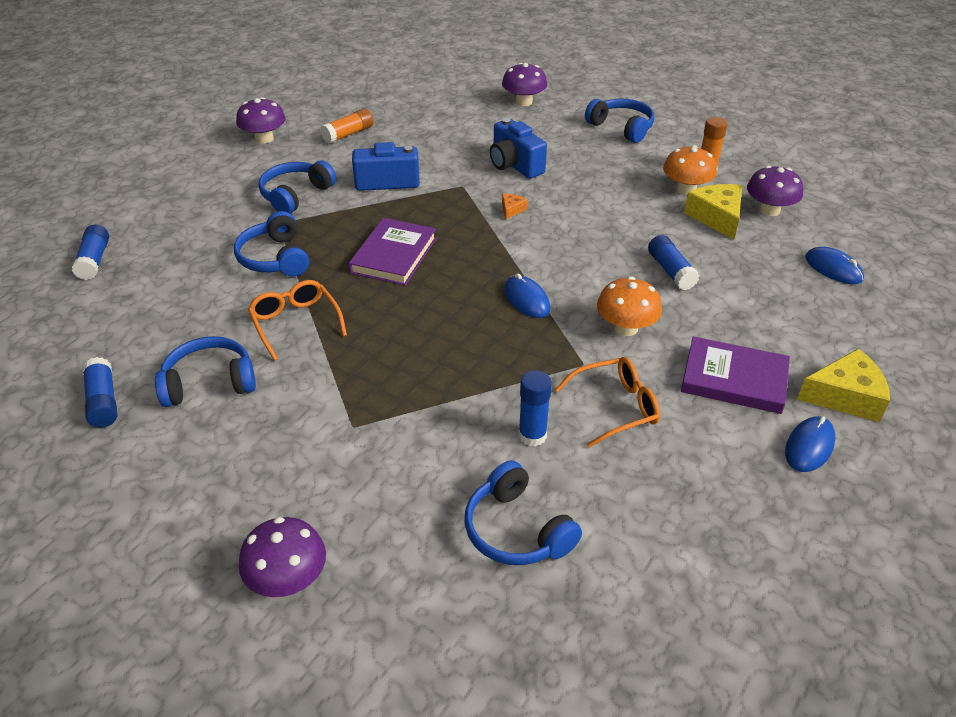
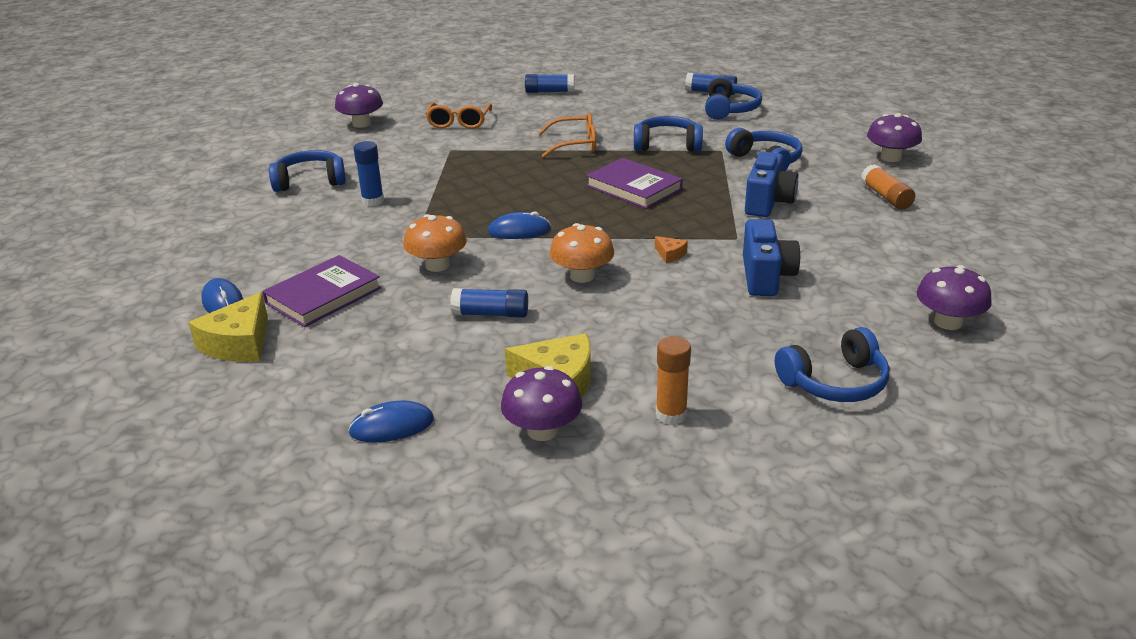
camera: 115 degrees right, 10 degrees down
blue headphones [155,336,256,407] -> blue headphones moved to [705,76,762,120]
blue camera [490,118,547,179] -> blue camera turned 105 degrees clockwise [743,219,800,296]
orange glasses [555,357,660,448] -> orange glasses moved to [426,103,492,129]
orange mushroom [663,145,717,195] -> orange mushroom moved to [550,223,614,283]

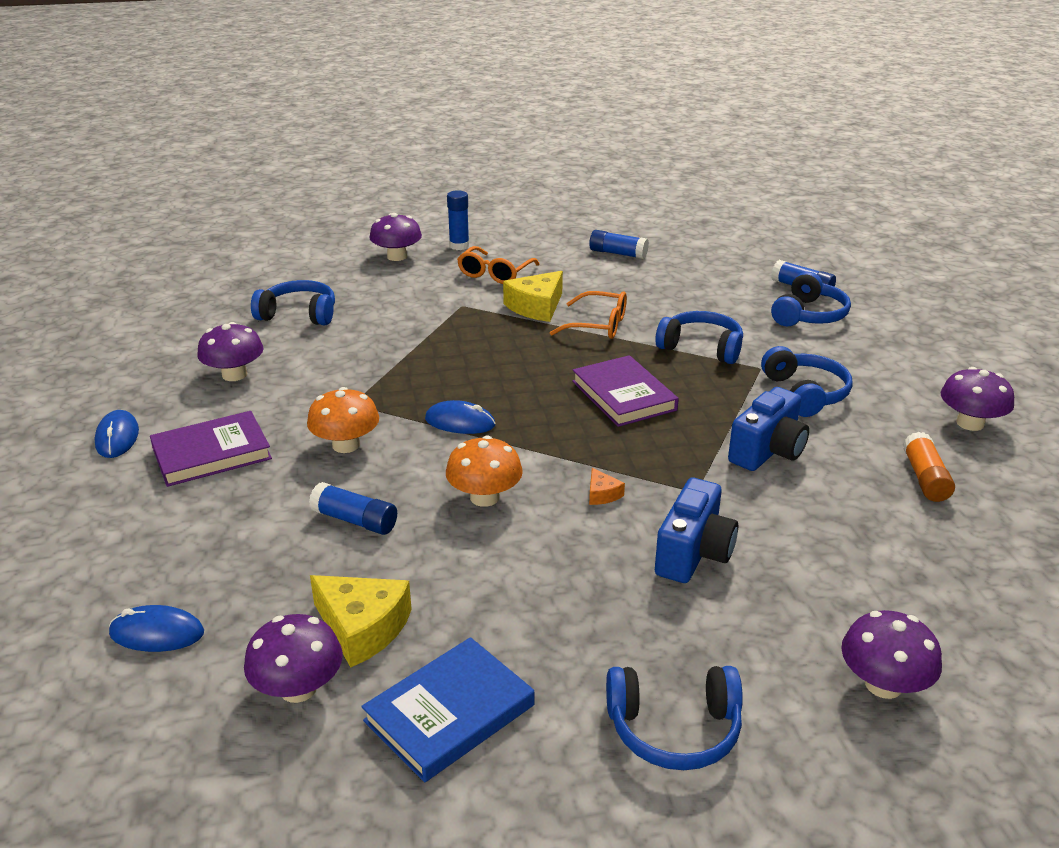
camera: 20 degrees right, 0 degrees up
yellow cheese [188,292,268,362] -> yellow cheese moved to [503,271,563,322]
blue glue stick [354,141,384,206] -> blue glue stick moved to [447,190,469,250]
orange glue stick [656,336,691,425] -> blue book [361,637,534,782]
none -> purple mushroom [197,322,264,381]

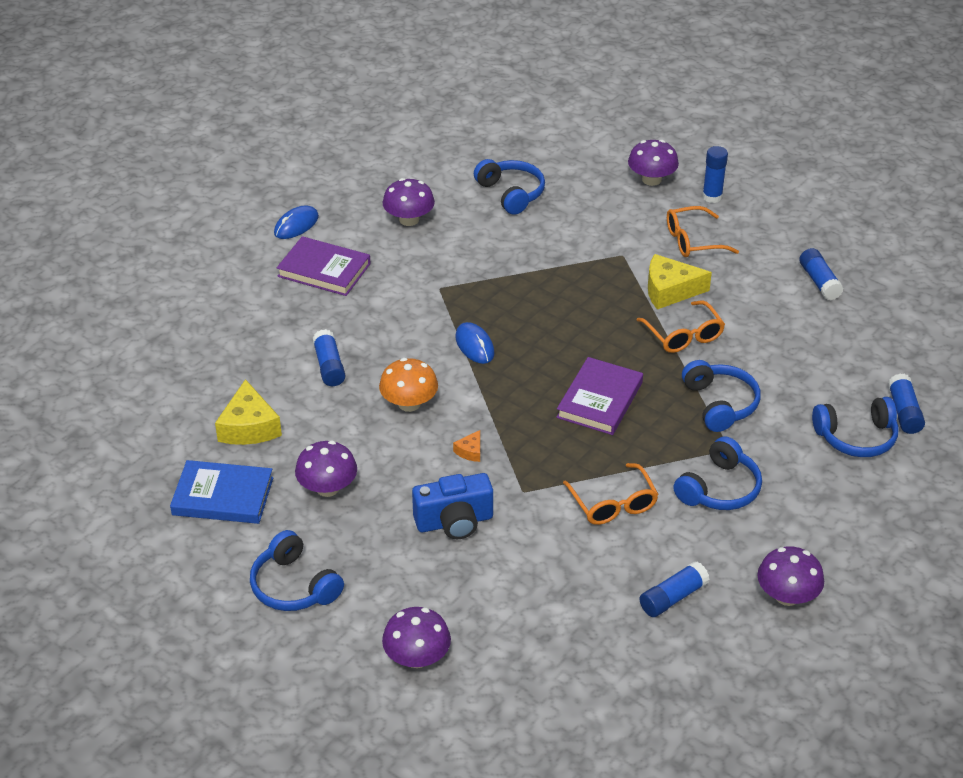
camera: 50 degrees right, 10 degrees up
blue mouse [109,605,204,652] -> none
purple mushroom [244,614,343,703] -> purple mushroom moved to [295,441,357,497]
orange mushroom [307,387,379,453] -> none
blue camera [728,387,809,471] -> orange glasses [563,463,659,525]
orange glue stick [903,432,955,502] -> blue glue stick [639,561,709,617]

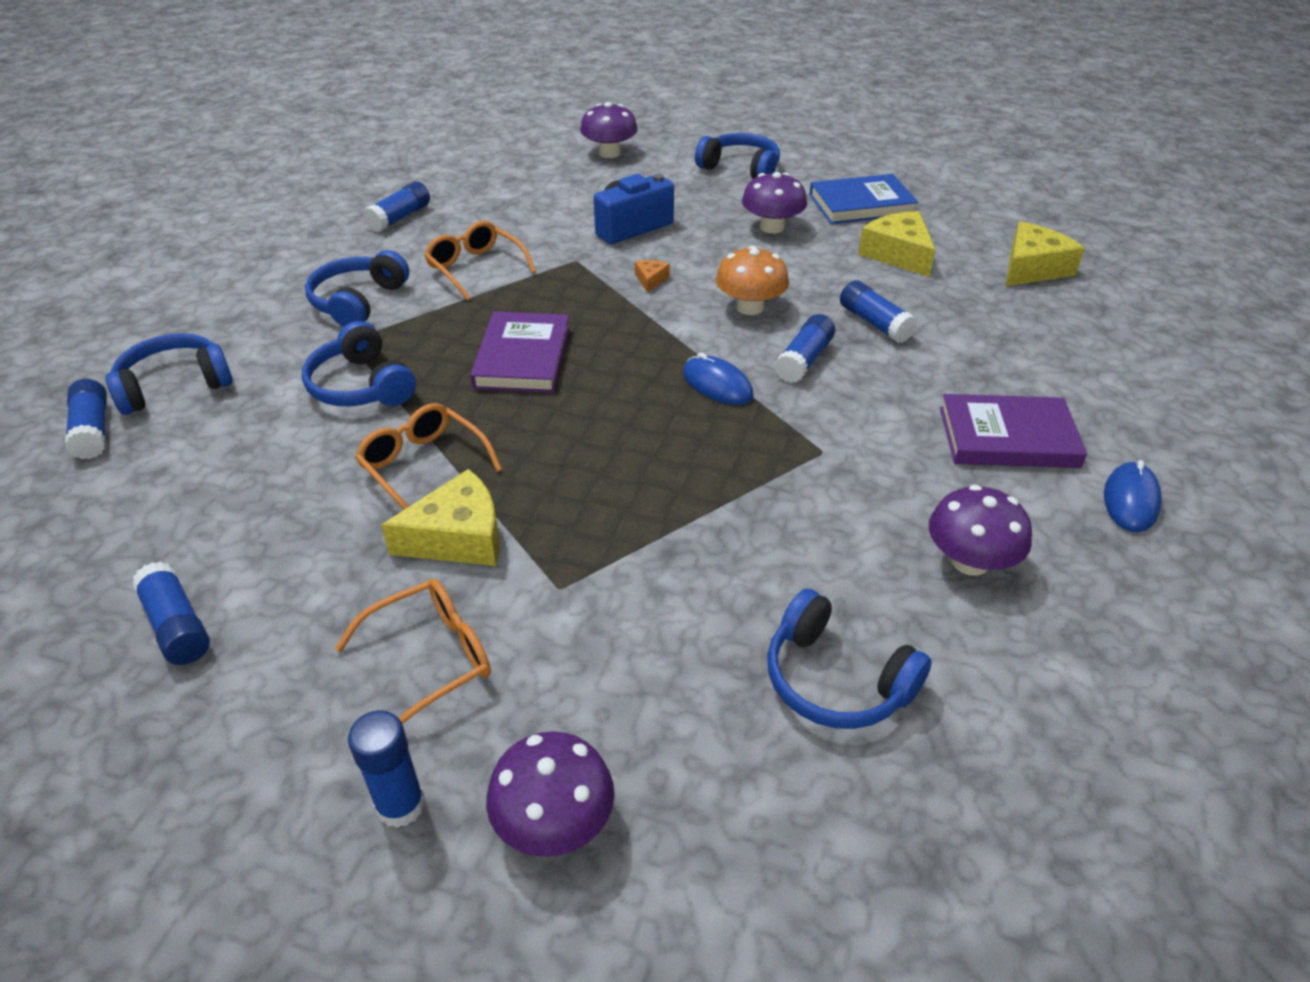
camera: 160 degrees right, 0 degrees up
purple mushroom [757,546,824,606] -> none
none -> blue glue stick [774,314,835,383]
none -> yellow cheese [1006,221,1085,286]

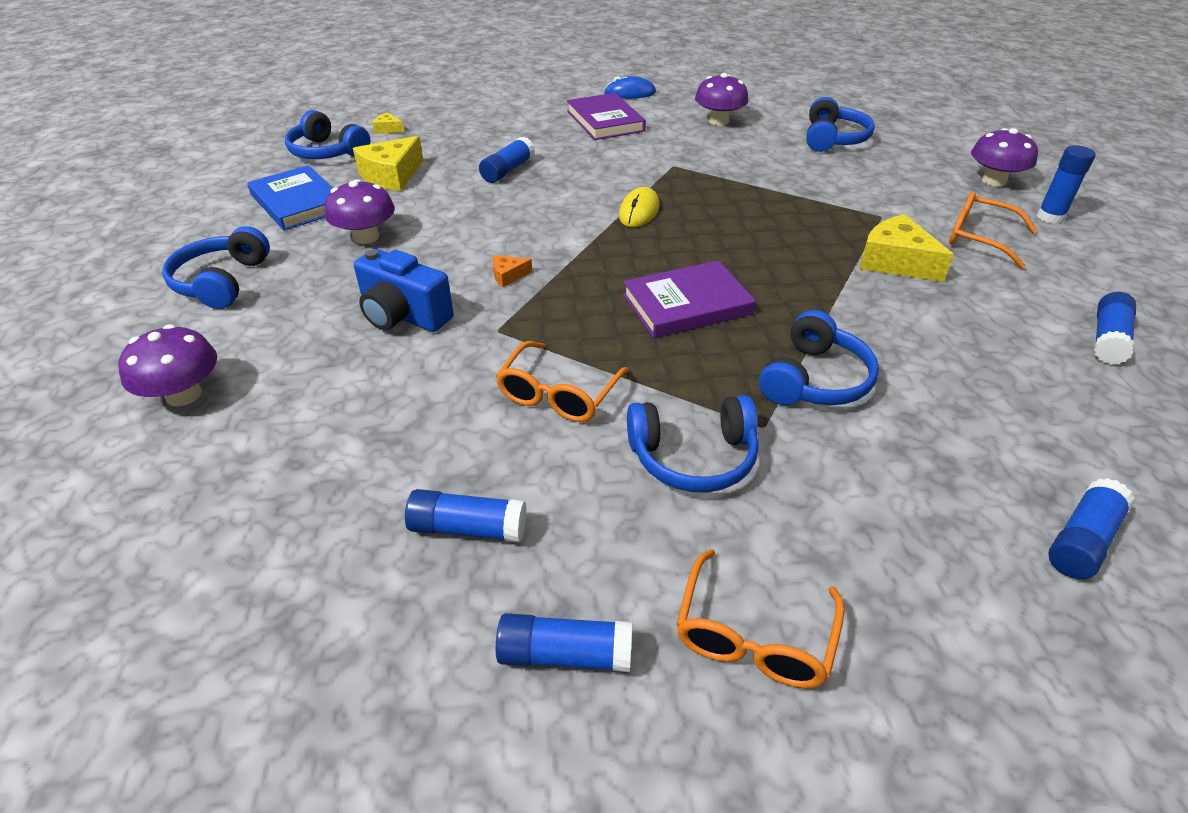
camera: 115 degrees left, 0 degrees up
blue headphones [106,333,233,415] -> blue headphones moved to [285,110,371,159]
orange glasses [355,403,502,510] -> orange glasses moved to [676,549,844,688]
blue mouse [683,353,753,405] -> yellow mouse [619,187,659,227]
orange mushroom [716,246,789,315] -> none
blue glue stick [774,314,835,383] -> blue glue stick moved to [496,613,632,672]
yellow cheese [1006,221,1085,286] -> yellow cheese [372,112,404,134], size x0.48

